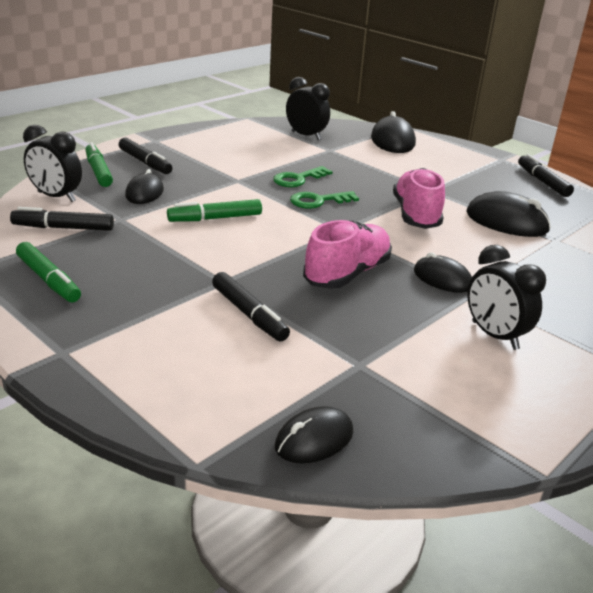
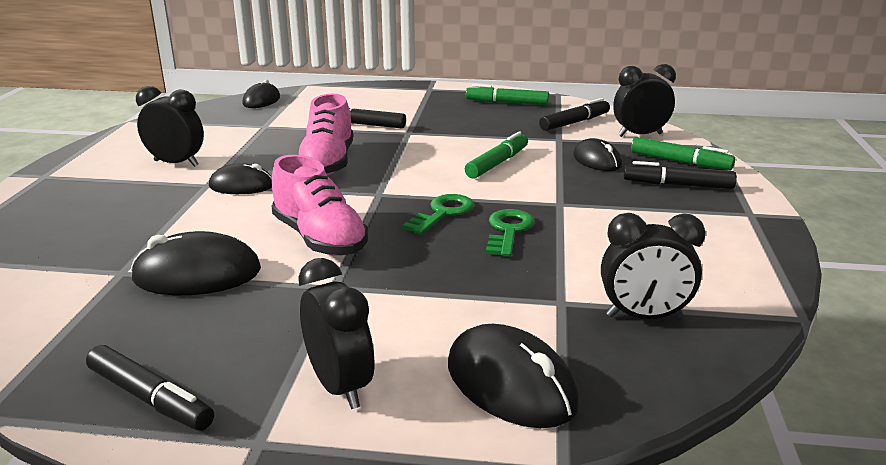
camera: 145 degrees right, 5 degrees down
none -> black clock [298,258,374,409]

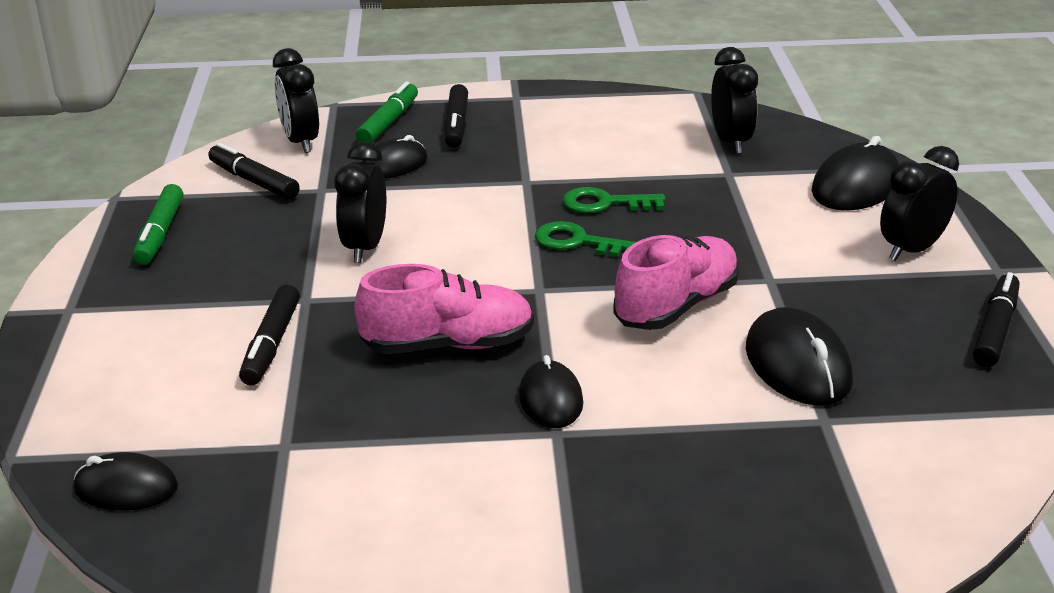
camera: 100 degrees left, 5 degrees up
black clock [136,86,204,167] -> black clock moved to [335,141,386,263]
green marker [465,131,528,179] -> none

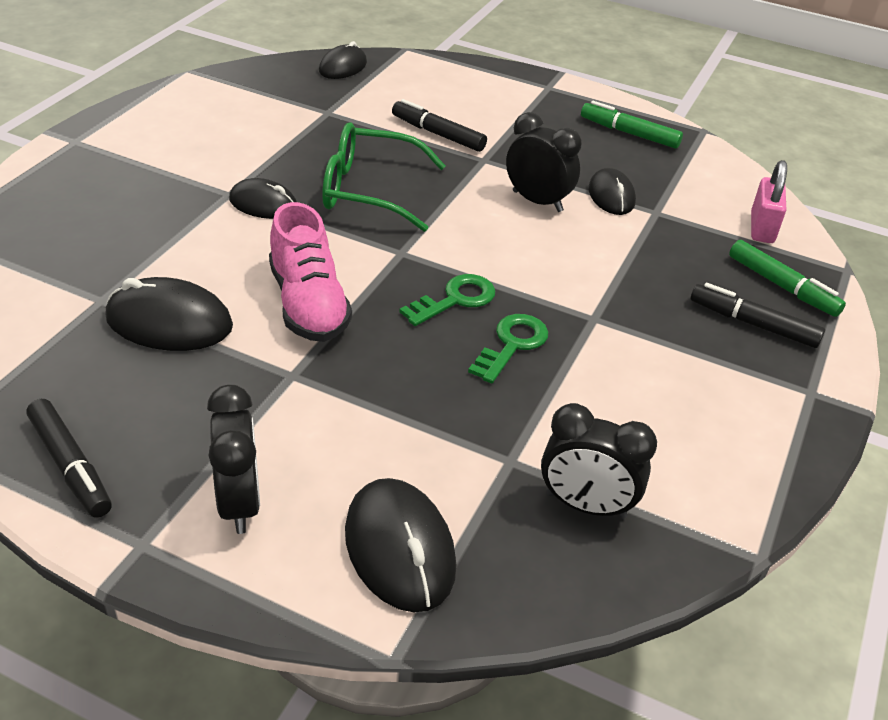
camera: 115 degrees right, 10 degrees up
black marker [208,143,300,200] -> none
black clock [273,48,319,153] -> pink padlock [751,160,787,243]
pink shoe [354,264,534,354] -> green glasses [322,122,446,232]
black mouse [362,135,427,178] -> black mouse moved to [588,168,636,215]

